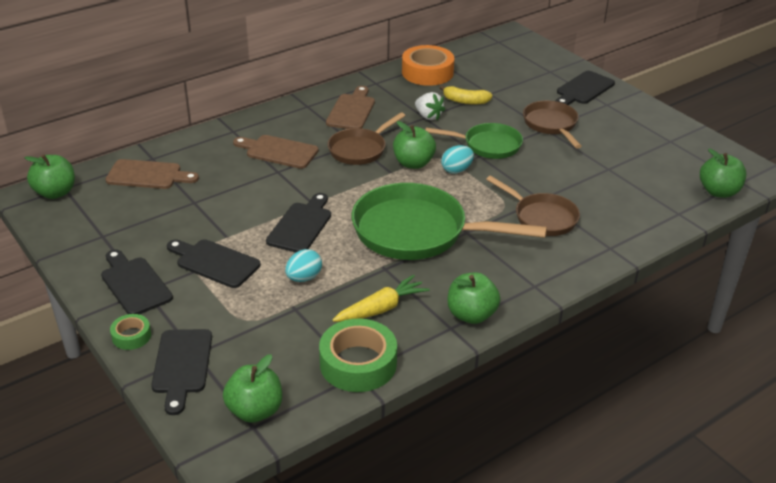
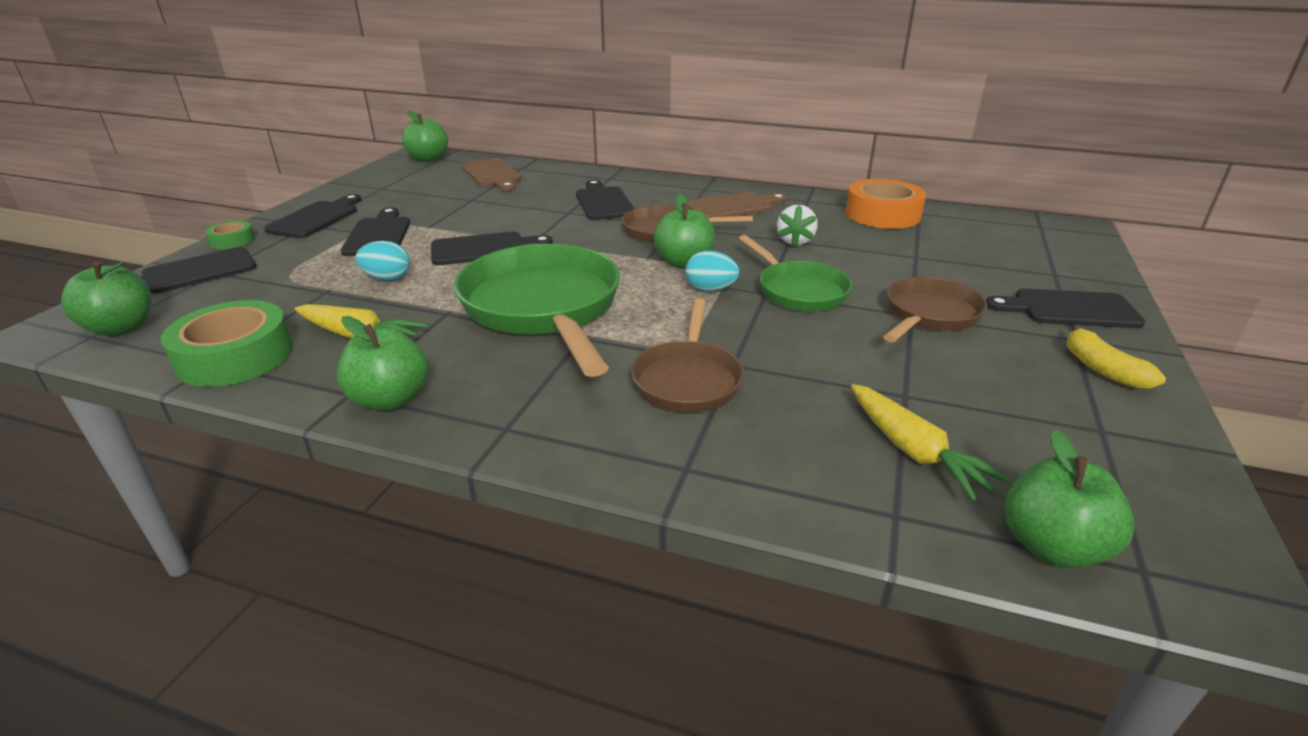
camera: 55 degrees right, 5 degrees down
brown cutting board [233,135,319,169] -> black cutting board [576,180,634,220]
yellow banana [439,85,493,104] -> yellow banana moved to [1067,325,1166,389]
none -> yellow carrot [851,384,1011,501]

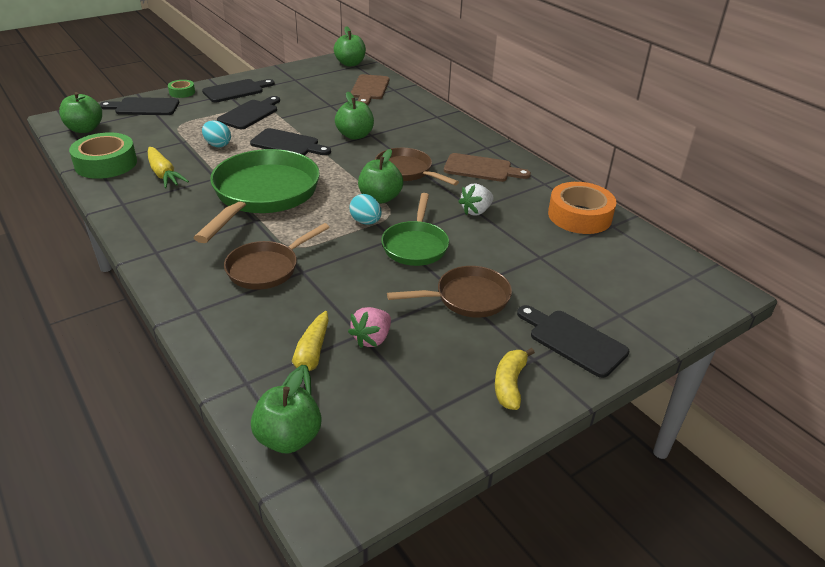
camera: 35 degrees right, 5 degrees up
green apple [337,316,428,411] -> green apple moved to [335,91,374,140]
black cutting board [576,180,634,220] -> none
none -> pink strawberry [348,307,391,348]

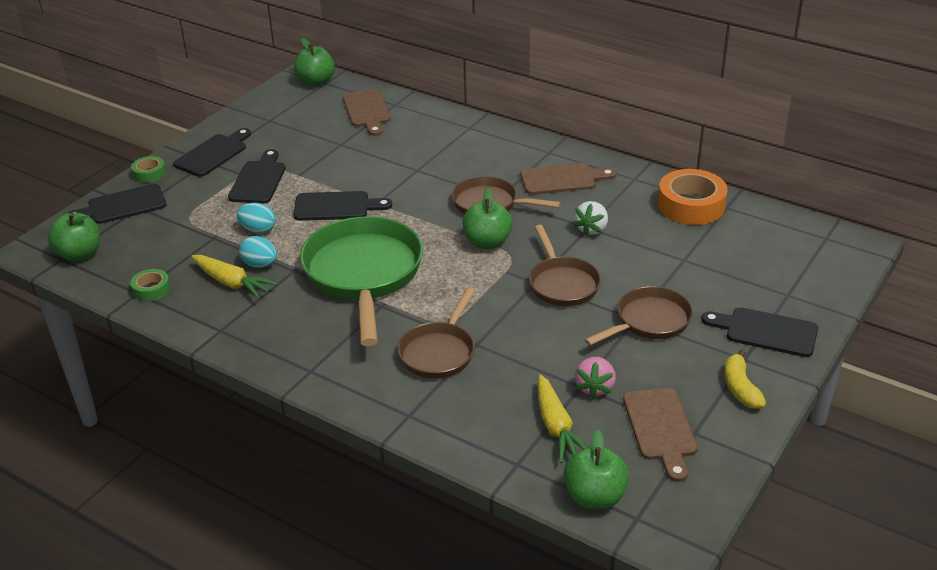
camera: 20 degrees left, 0 degrees up
green tape [69,132,137,179] -> green tape [130,269,170,302], size x0.51
green apple [335,91,374,140] -> none
turquoise egg [349,194,382,225] -> turquoise egg moved to [239,236,277,268]
green pan [381,193,449,266] -> brown pan [529,225,601,306]
none -> brown cutting board [623,388,698,482]

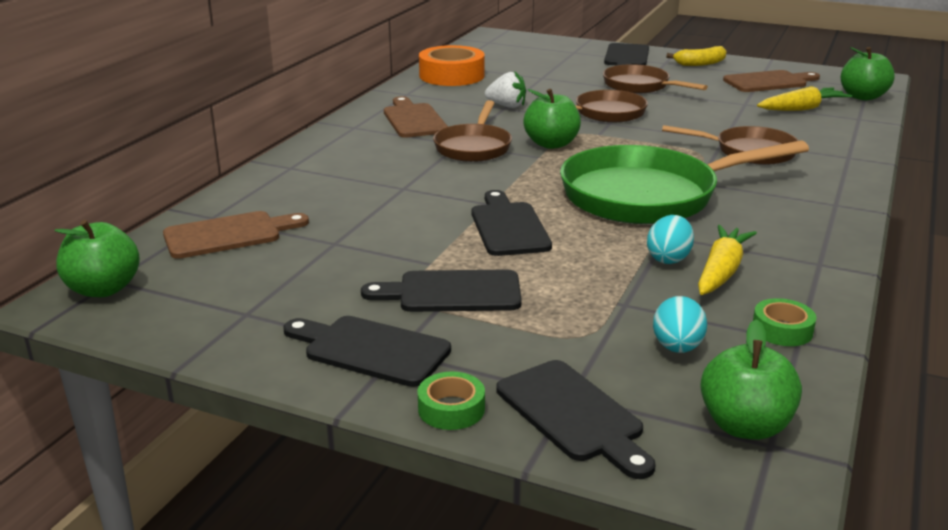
camera: 100 degrees left, 10 degrees down
turquoise egg [237,203,276,234] -> turquoise egg moved to [653,296,707,353]
pink strawberry [575,357,616,399] -> none

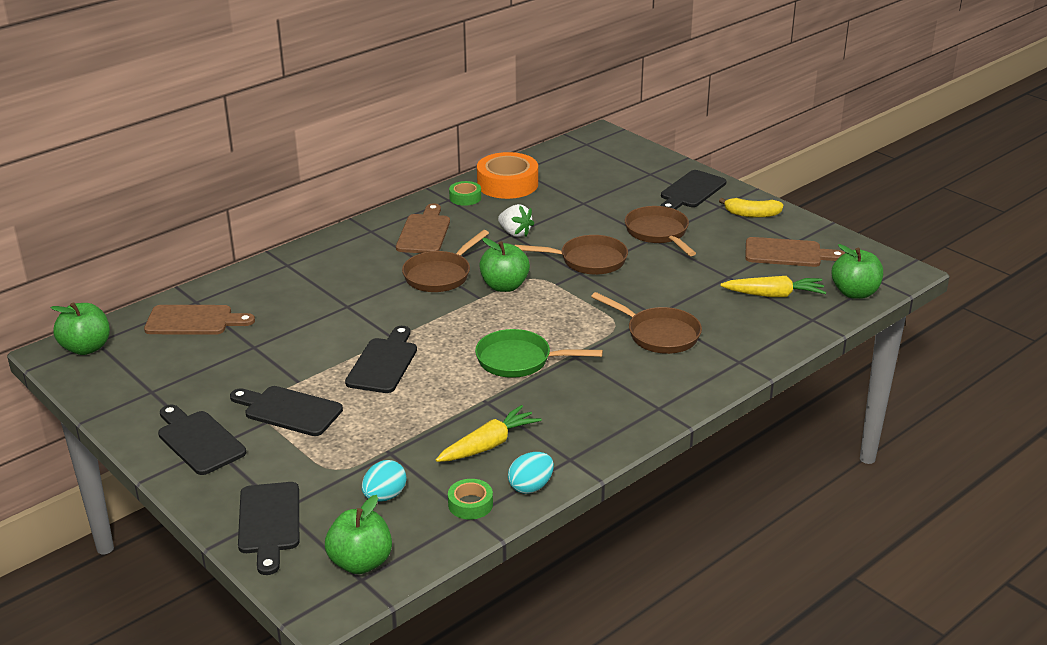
camera: 25 degrees right, 5 degrees up
green tape [418,372,485,430] -> green tape moved to [449,181,481,206]
green pan [560,140,809,224] -> green pan [475,329,603,378], size x0.57
turquoise egg [647,215,694,264] -> turquoise egg moved to [508,452,554,494]

